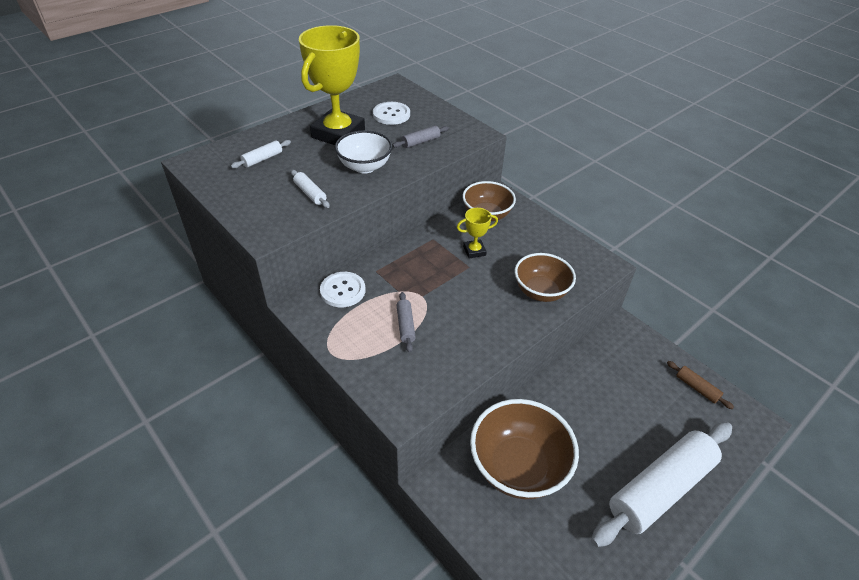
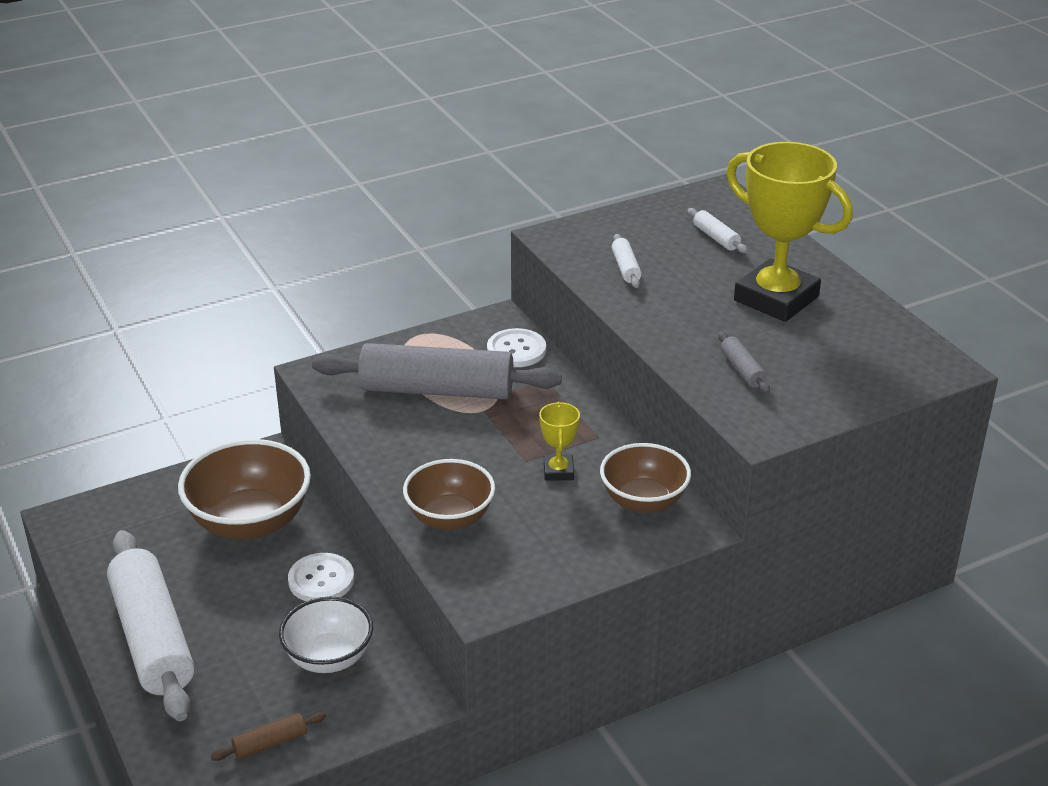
camera: 105 degrees right, 10 degrees down
white rolling pin [291,170,330,208] -> white rolling pin turned 75 degrees counterclockwise [612,234,642,288]
white bowl [335,130,393,174] -> white bowl moved to [279,597,373,673]
white button [373,102,410,125] -> white button moved to [288,553,354,601]
grey rolling pin [396,292,416,353] -> grey rolling pin [312,343,562,399], size x2.49

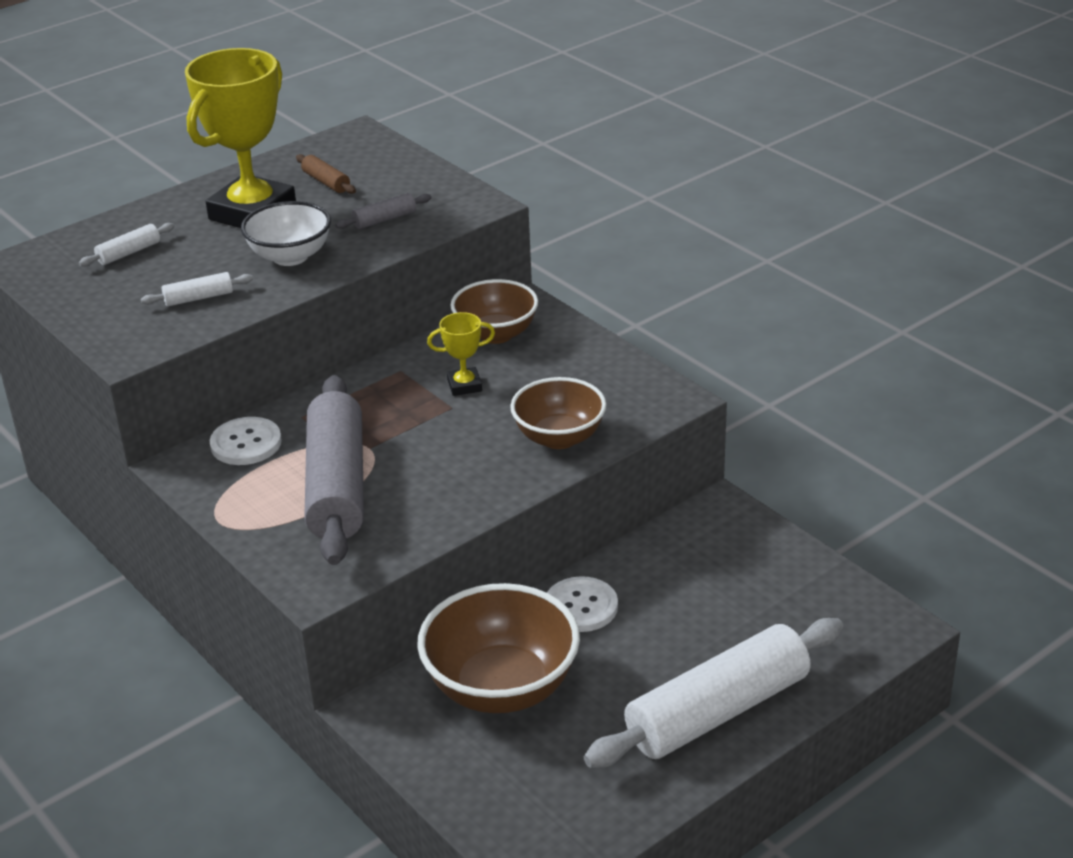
camera: 100 degrees left, 0 degrees up
brown rolling pin [211,712,326,761] -> brown rolling pin moved to [296,154,356,194]
white bowl [279,597,373,673] -> white bowl moved to [241,201,331,266]

